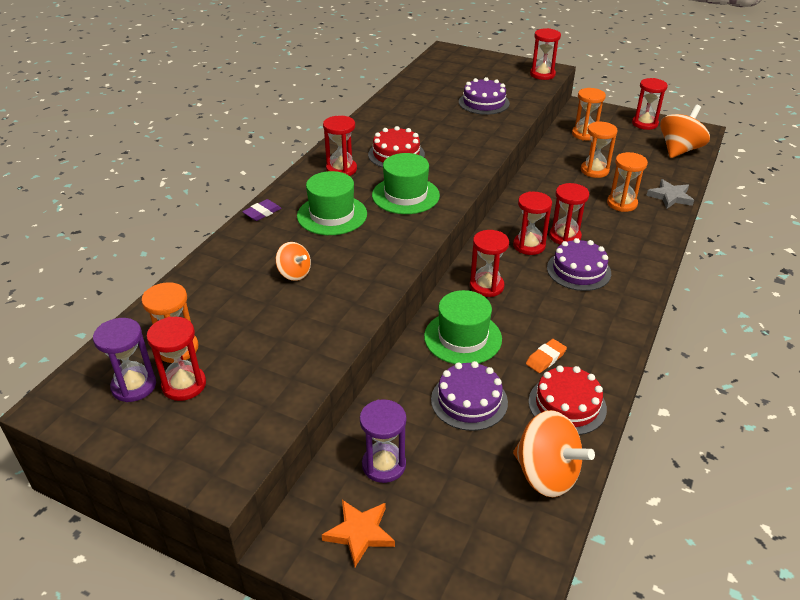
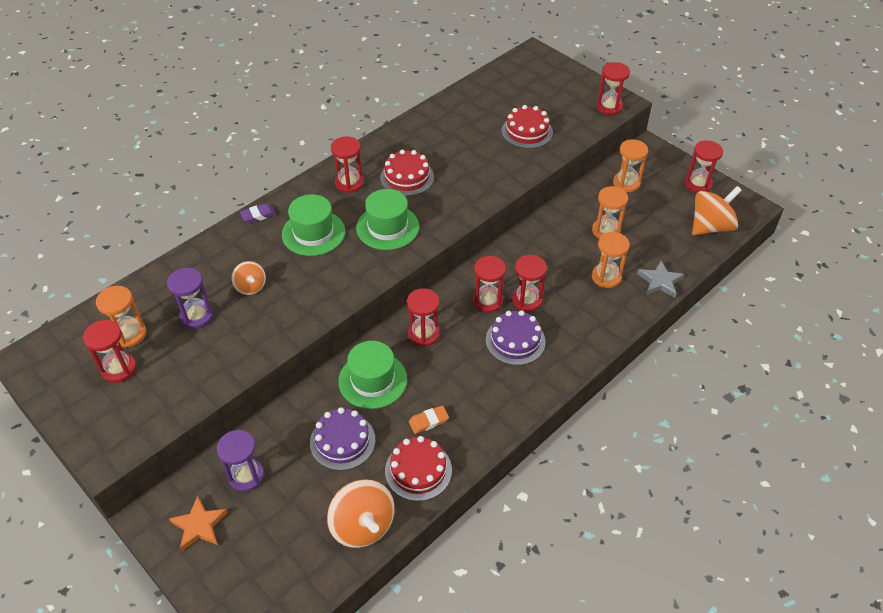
camera: 20 degrees right, 10 degrees up
purple hourglass [93,318,156,402] -> purple hourglass moved to [167,268,213,329]
purple cake [459,77,510,115] -> red cake [502,105,553,149]

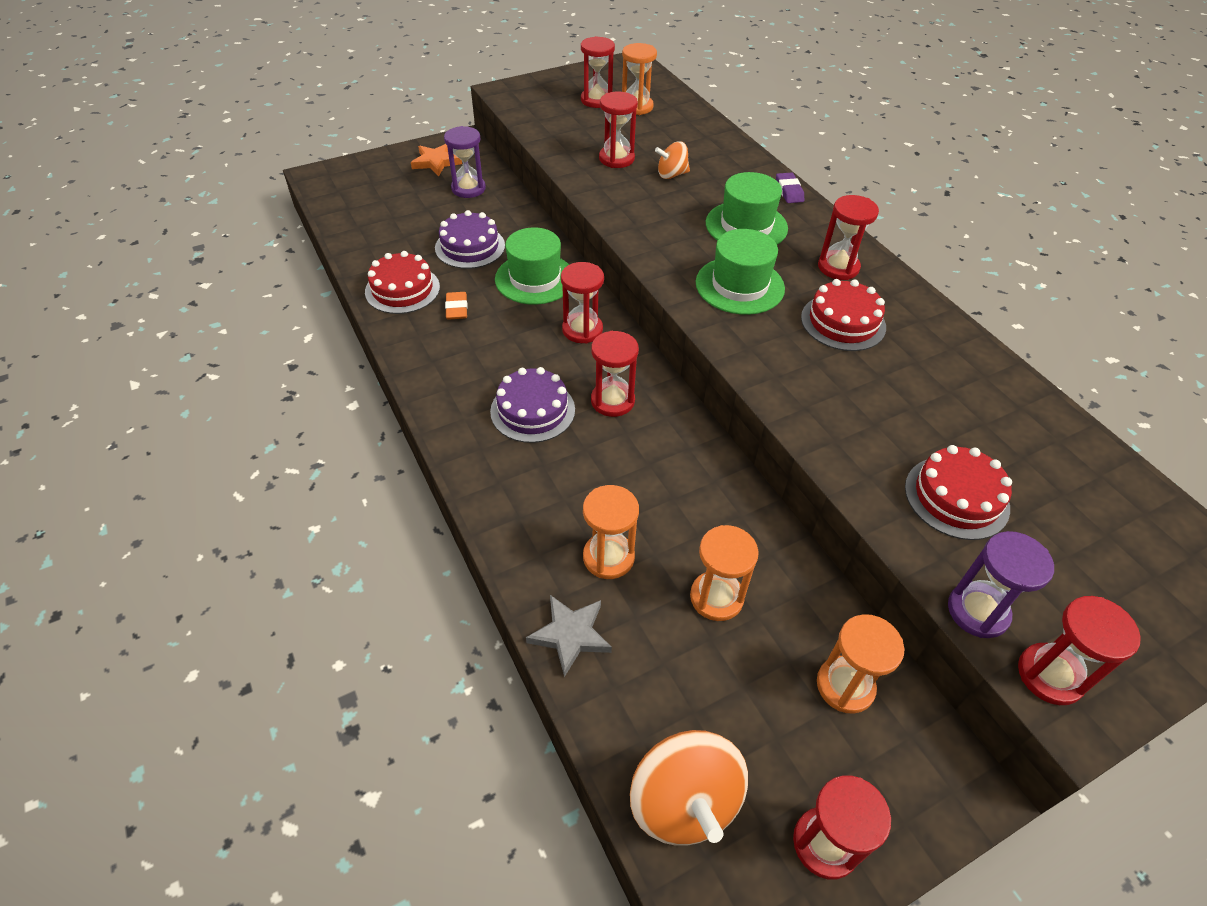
camera: 105 degrees right, 0 degrees up
purple hourglass [167,268,213,329] -> purple hourglass moved to [948,531,1054,638]
orange spinning top [327,479,395,548] -> none
red hourglass [512,255,547,312] -> red hourglass moved to [599,91,638,168]

